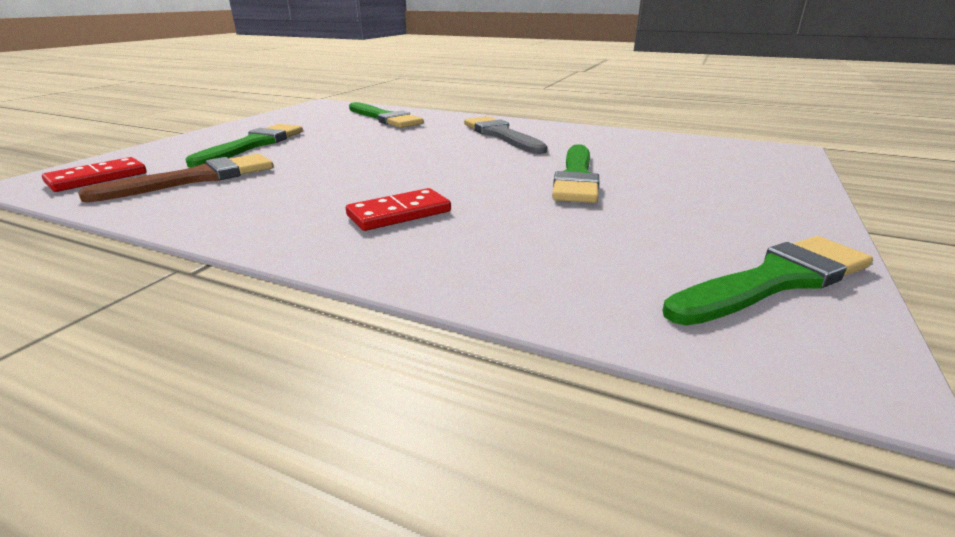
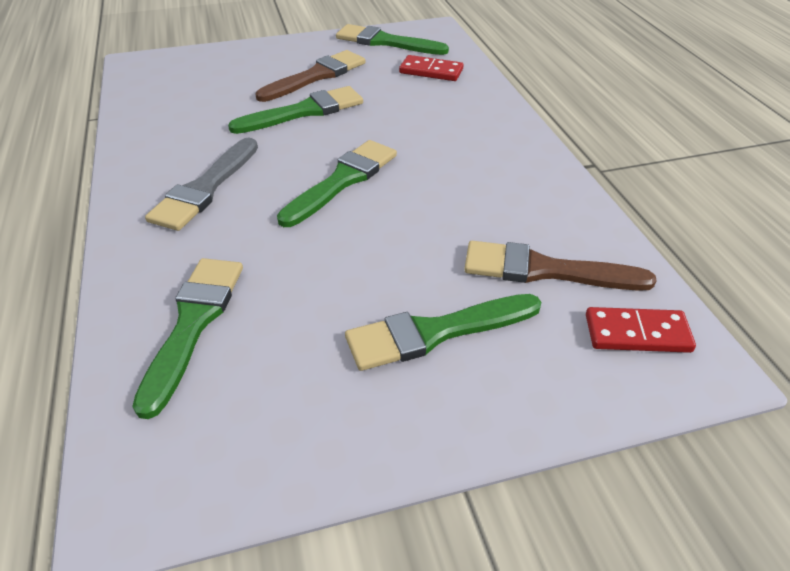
camera: 130 degrees left, 15 degrees up
red domino [346,188,451,231] -> red domino moved to [399,55,463,81]
none -> brown brush [255,50,365,102]
none -> green brush [277,140,397,227]

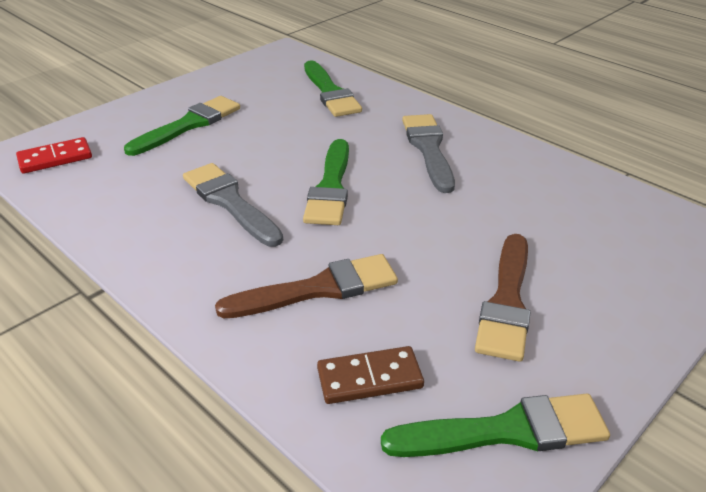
camera: 150 degrees right, 5 degrees down
green brush [228,86,363,134] -> none
red domino [399,55,463,81] -> brown domino [317,346,424,404]
brown brush [464,241,656,291] -> brown brush moved to [215,254,398,319]
none -> grey brush [183,163,283,247]

